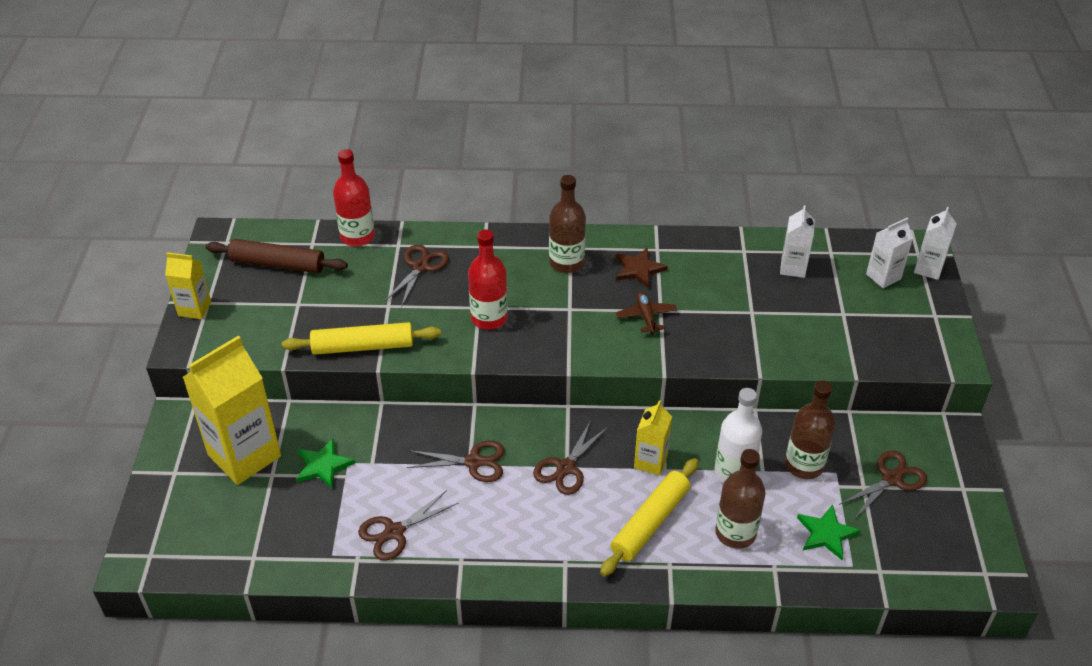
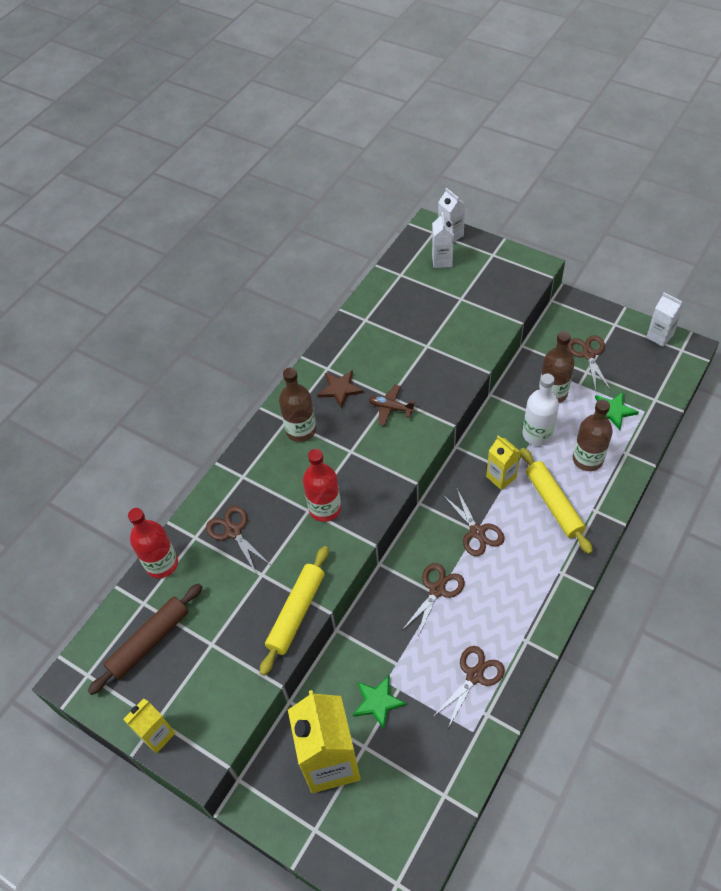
camera: 55 degrees left, 10 degrees up
brown scissors [358,490,458,560] -> brown scissors turned 135 degrees counterclockwise [433,646,505,728]
white carton [780,205,815,278] -> white carton moved to [646,292,684,347]

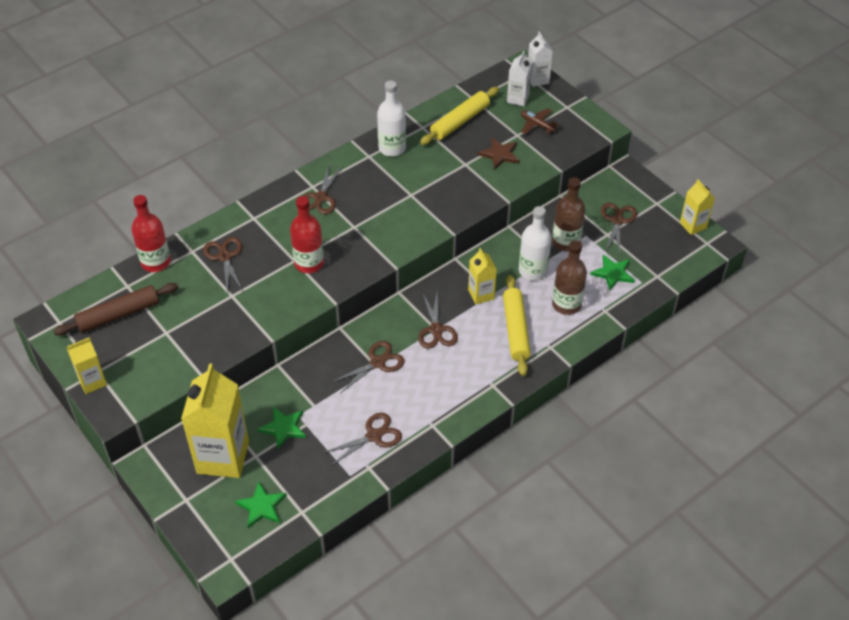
camera: 15 degrees right, 5 degrees down
yellow rolling pin [260,546,329,676] -> yellow rolling pin moved to [420,87,499,145]
brown bottle [279,368,316,442] -> brown scissors [303,165,343,214]
brown star [317,370,364,408] -> brown star moved to [478,137,519,169]
brown plane [369,385,415,426] -> brown plane moved to [521,108,559,134]
white carton [646,292,684,347] -> yellow carton [680,179,715,235]
none -> green star [235,481,287,528]
none -> white bottle [377,81,406,157]

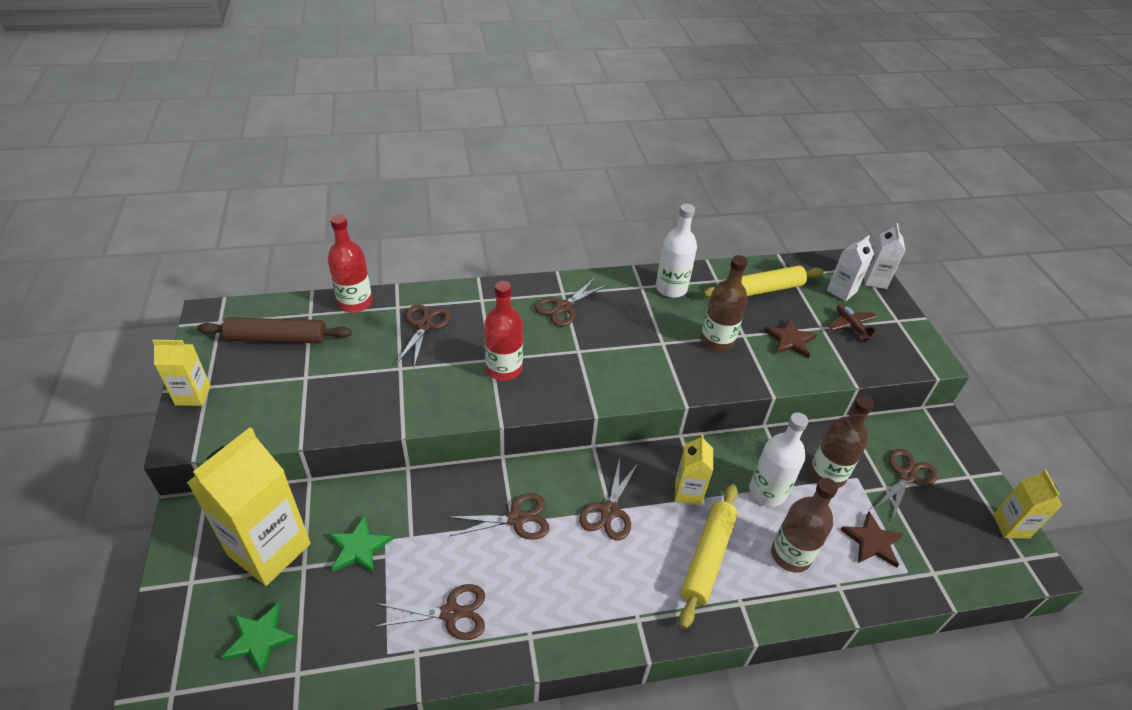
camera: 25 degrees right, 5 degrees down
green star [590,255,635,290] -> brown star [840,512,903,568]
none -> brown bottle [700,255,748,352]

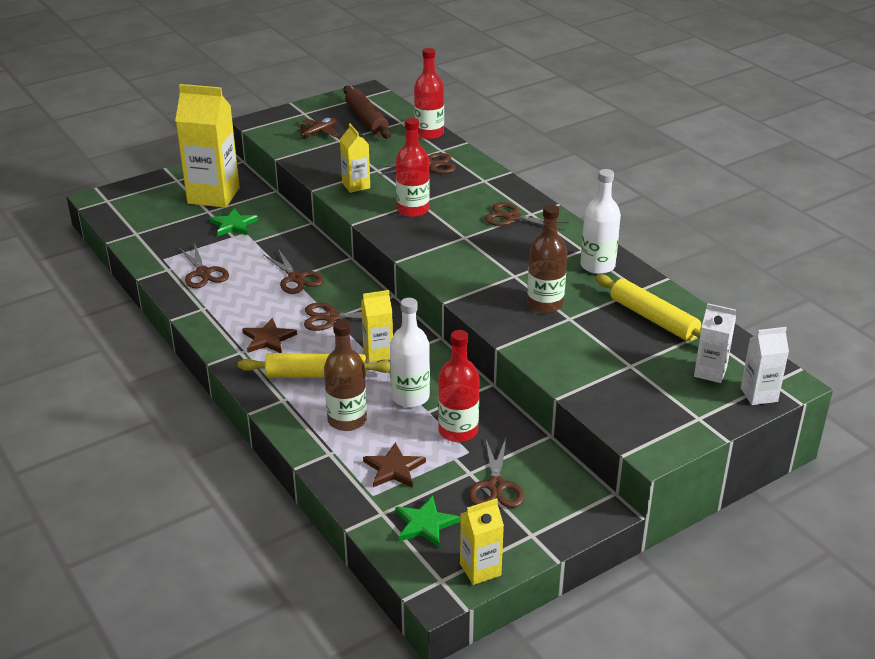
camera: 70 degrees right, 10 degrees down
yellow carton [152,340,211,406] -> yellow carton moved to [340,123,370,193]
green star [221,603,297,674] -> green star moved to [396,496,460,547]
brown star [764,319,817,358] -> brown star moved to [242,318,297,353]
brown bottle [809,396,874,488] -> red bottle [438,330,480,442]
brown plane [828,304,878,341] -> brown plane moved to [297,118,339,139]
brown scissors [874,449,938,521] -> brown scissors turned 75 degrees clockwise [469,438,524,508]

